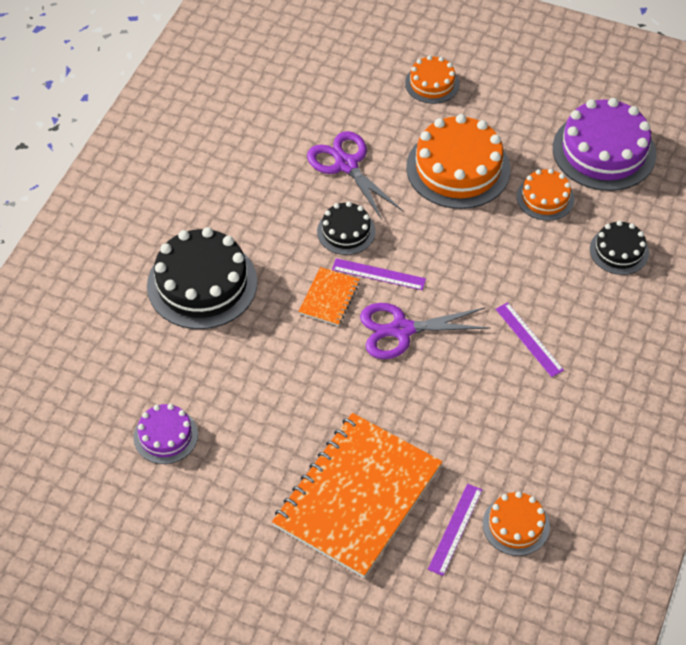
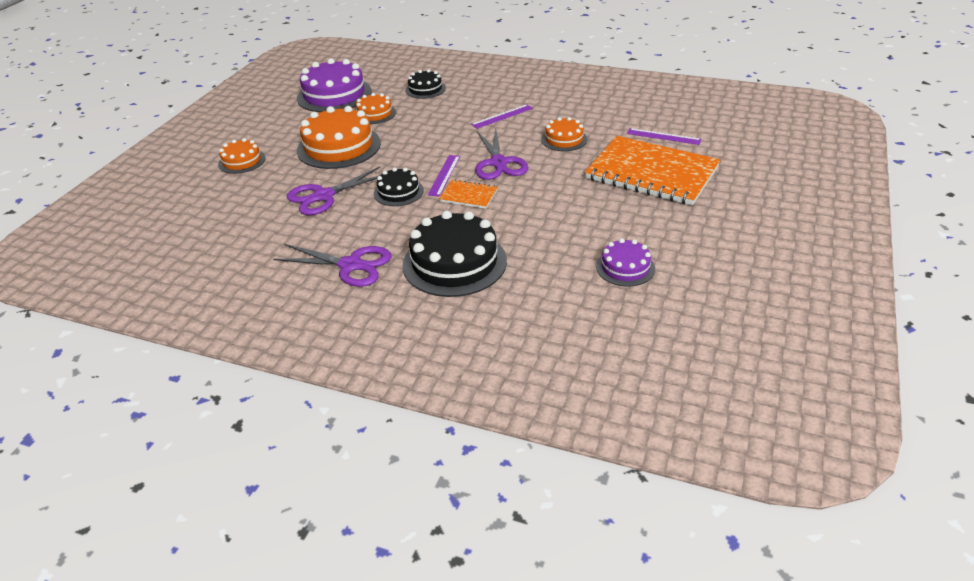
camera: 90 degrees left, 15 degrees down
orange cake [483,491,550,556] -> orange cake moved to [541,117,587,151]
none -> purple scissors [273,244,391,287]

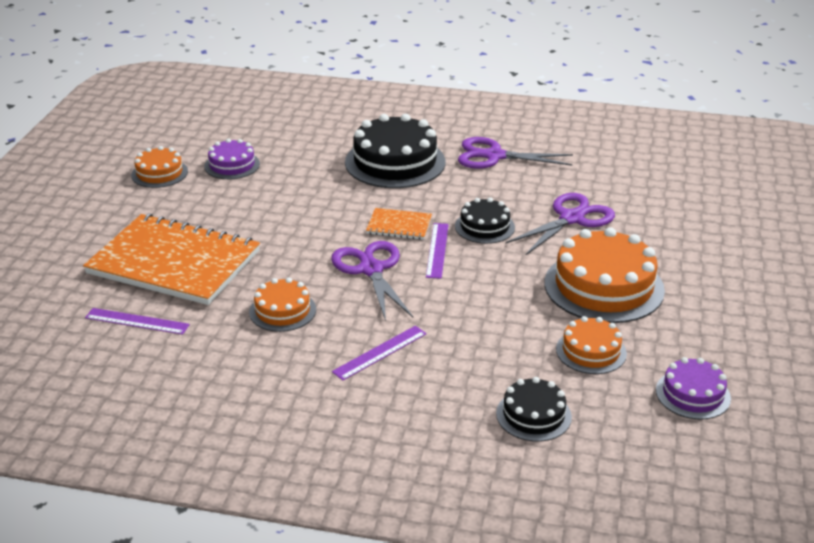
camera: 170 degrees right, 5 degrees down
orange cake [218,138,266,174] -> orange cake moved to [131,146,188,188]
purple cake [297,58,372,112] -> purple cake [656,357,731,420], size x0.54

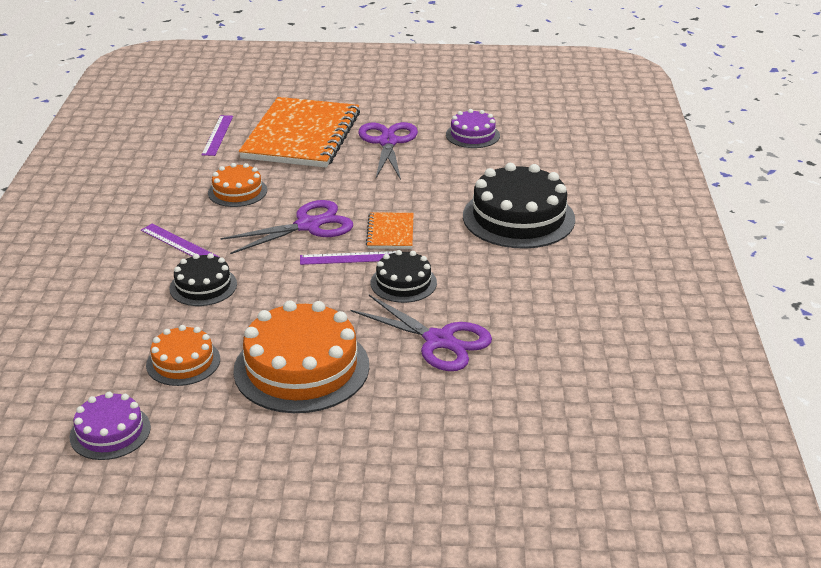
camera: 80 degrees right, 0 degrees up
orange cake [131,146,188,188] -> none
purple scissors [458,137,573,169] -> purple scissors moved to [358,122,418,180]
black cake [496,377,572,442] -> black cake moved to [170,253,237,306]

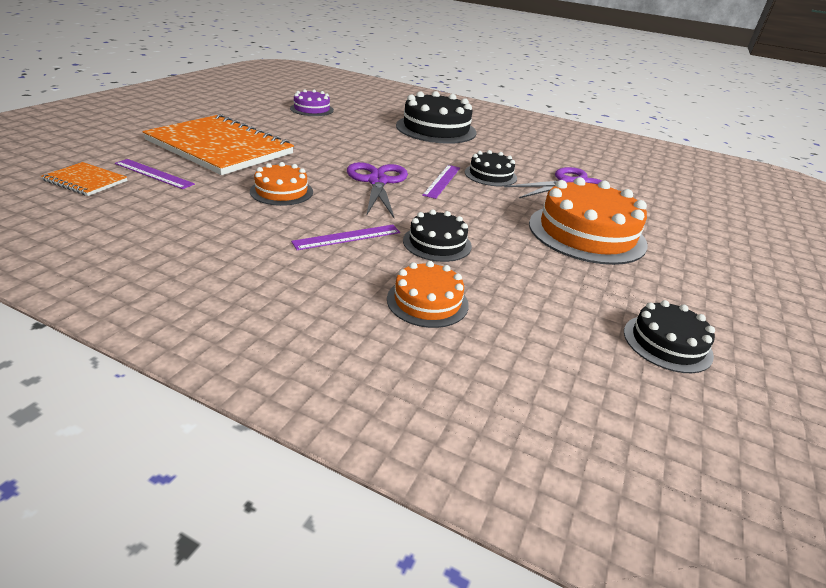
camera: 70 degrees left, 0 degrees up
purple cake [70,392,151,460] -> black cake [624,300,715,373]
orange cake [146,325,220,386] -> orange cake moved to [387,261,469,328]
purple scissors [358,122,418,180] -> none
orange notebook [366,212,414,249] -> orange notebook moved to [41,162,128,196]

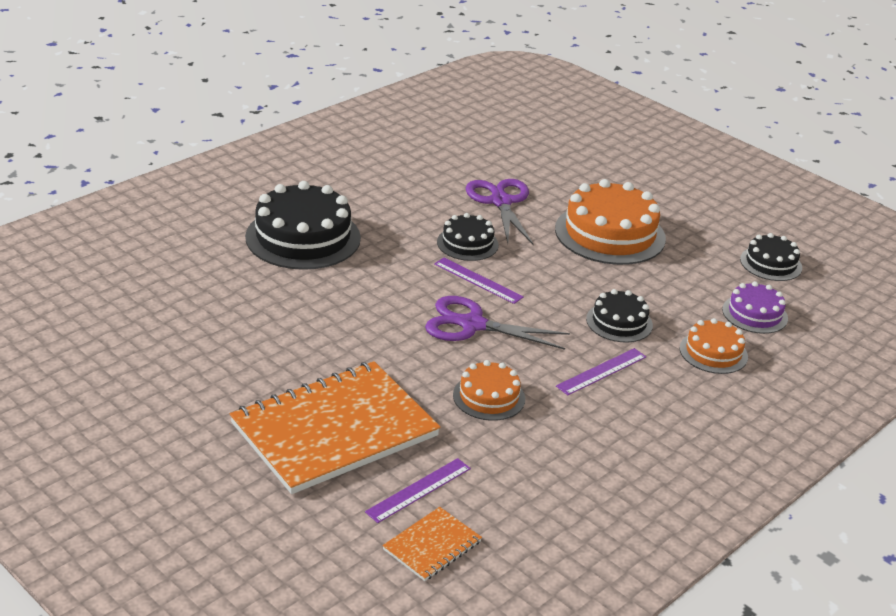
camera: 70 degrees left, 0 degrees up
purple cake [290,89,334,116] -> purple cake moved to [722,281,788,334]
purple ruler [291,225,400,250] -> purple ruler turned 60 degrees clockwise [556,348,646,395]

